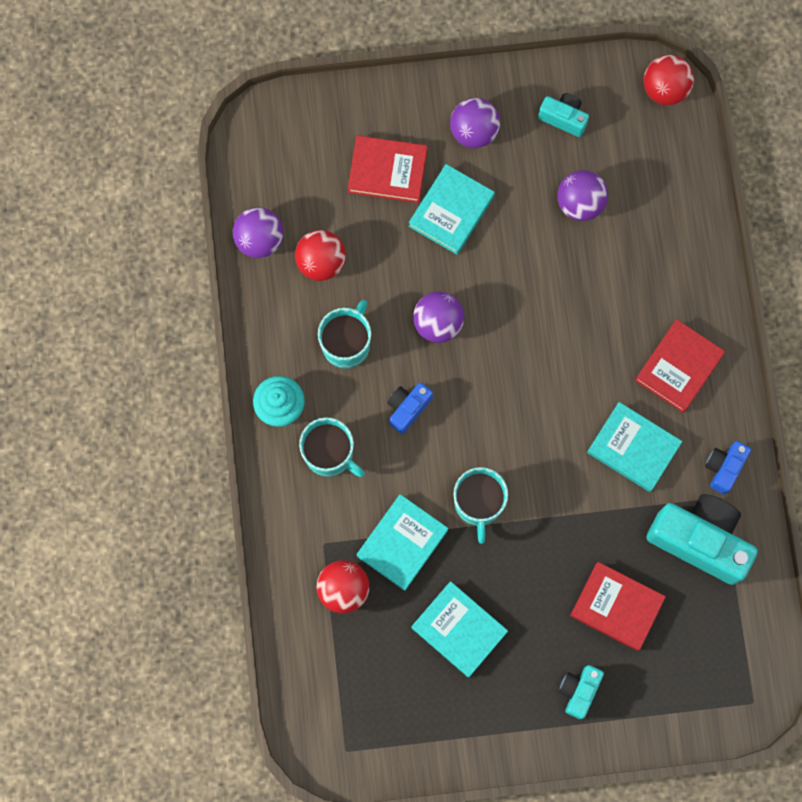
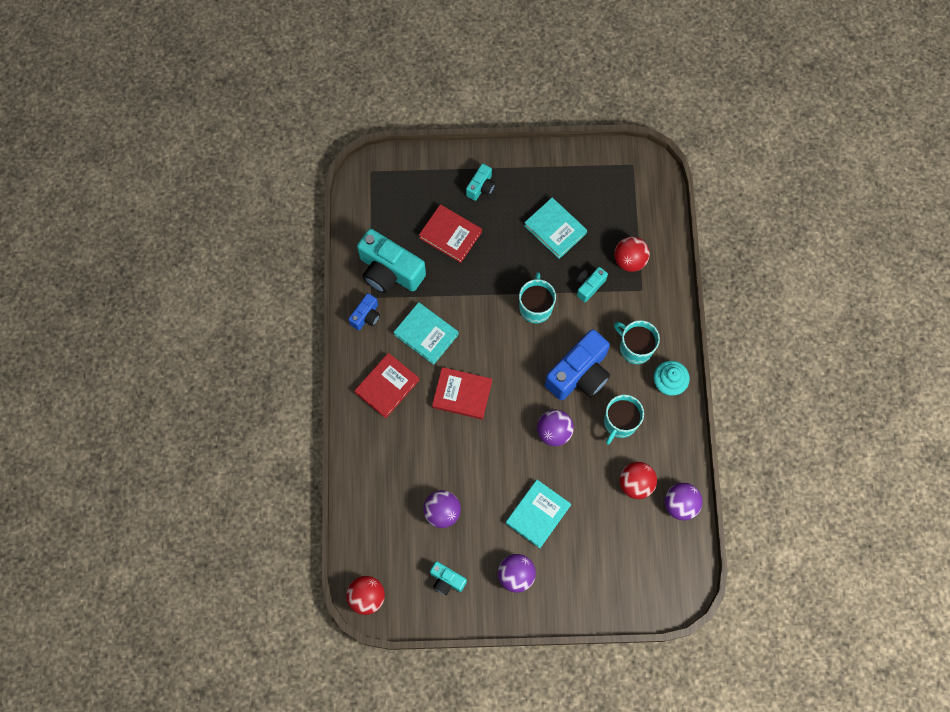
camera: 175 degrees left, 5 degrees down
red book [348,135,427,203] -> red book moved to [432,367,492,420]
turquoise book [357,494,449,591] -> turquoise camera [576,267,608,302]
blue camera [387,383,433,434] -> blue camera [545,329,610,400], size x1.99

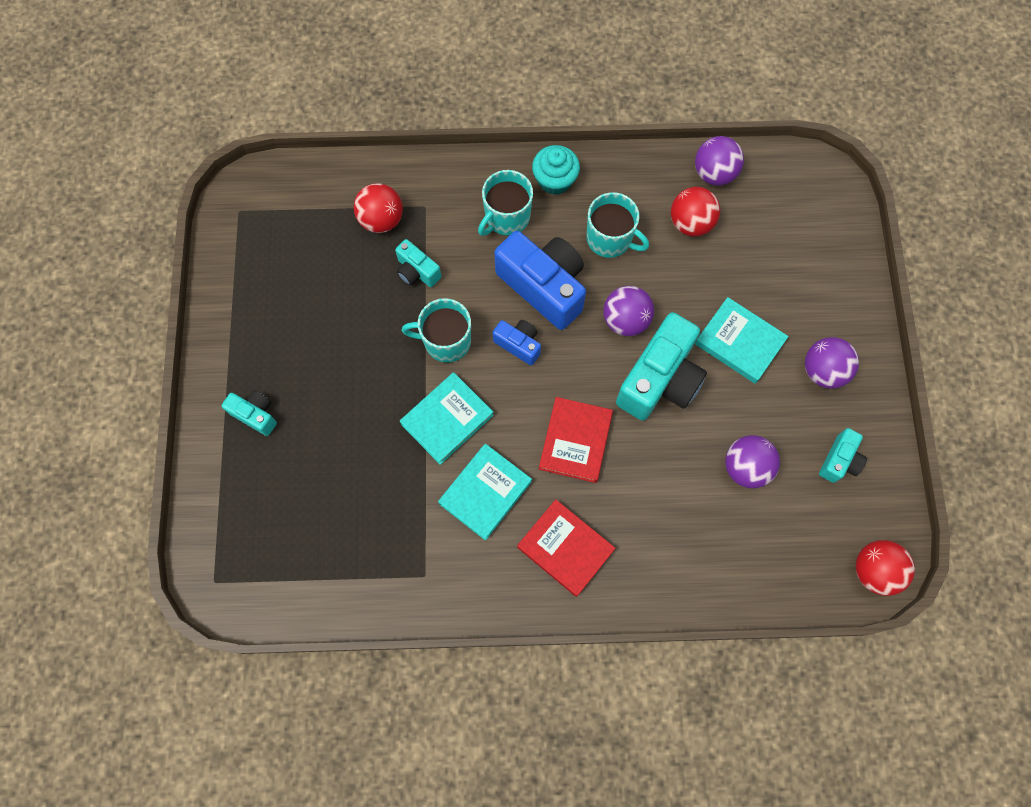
camera: 90 degrees left, 0 degrees up
blue camera [348,293,380,330] -> blue camera moved to [492,320,541,365]
turquoise camera [357,229,426,294] -> turquoise camera moved to [616,312,707,421]
red book [419,204,482,263] -> none
turquoise book [524,198,587,259] -> turquoise book moved to [400,372,494,465]

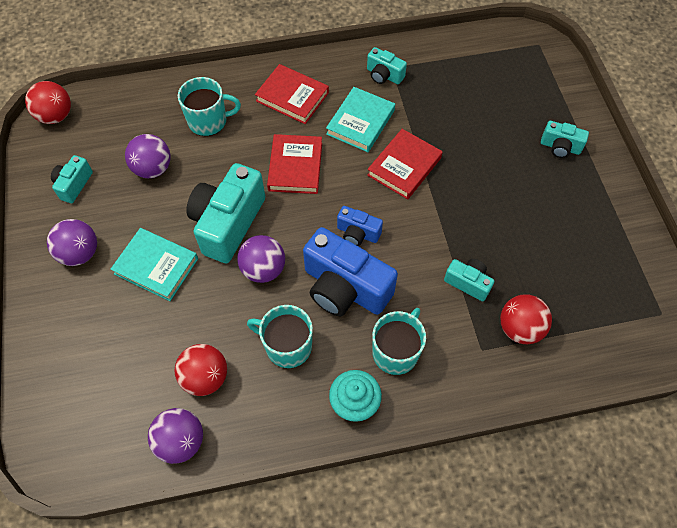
camera: 170 degrees right, 10 degrees down
turquoise book [400,372,494,465] -> red book [367,129,443,199]
turquoise mug [402,298,471,363] -> turquoise mug moved to [178,77,241,136]
none -> turquoise camera [367,47,407,84]

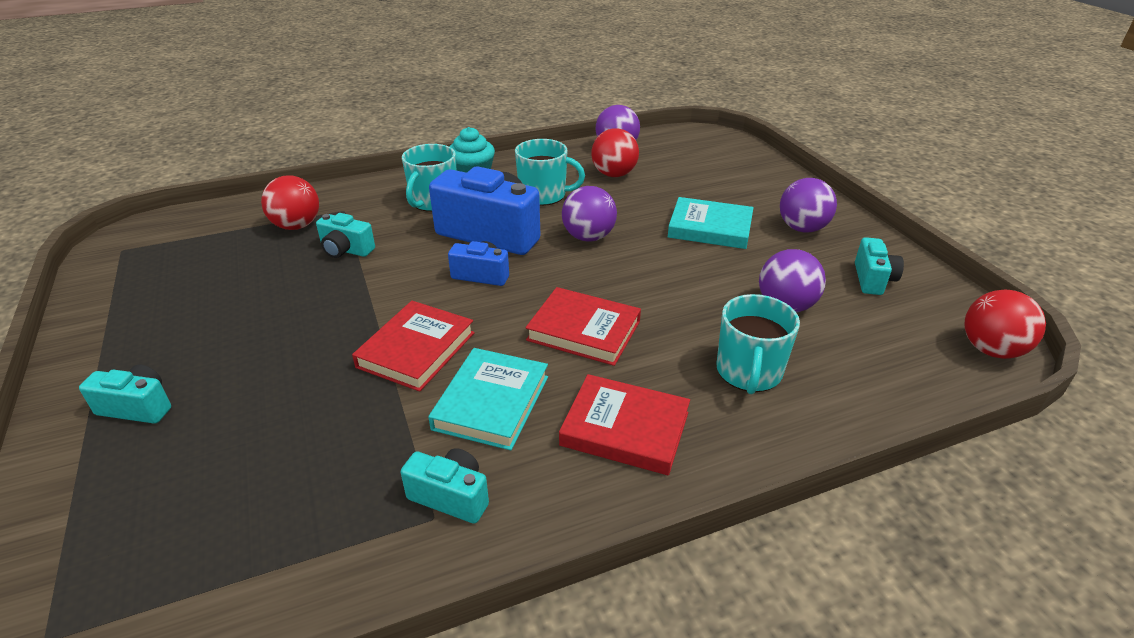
camera: 170 degrees right, 25 degrees down
turquoise mug [178,77,241,136] -> turquoise mug turned 60 degrees counterclockwise [716,294,800,394]
turquoise camera [186,163,266,264] -> none
red book [267,134,322,194] -> red book turned 60 degrees counterclockwise [525,287,641,366]

